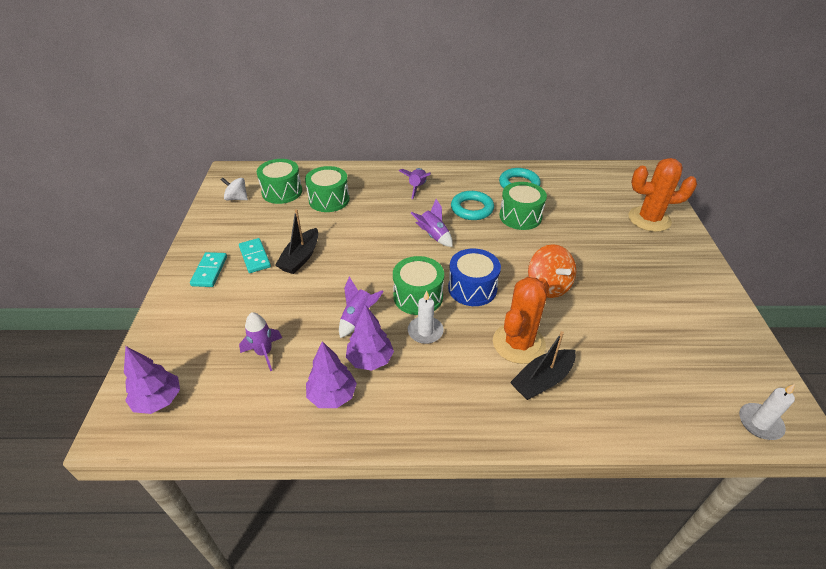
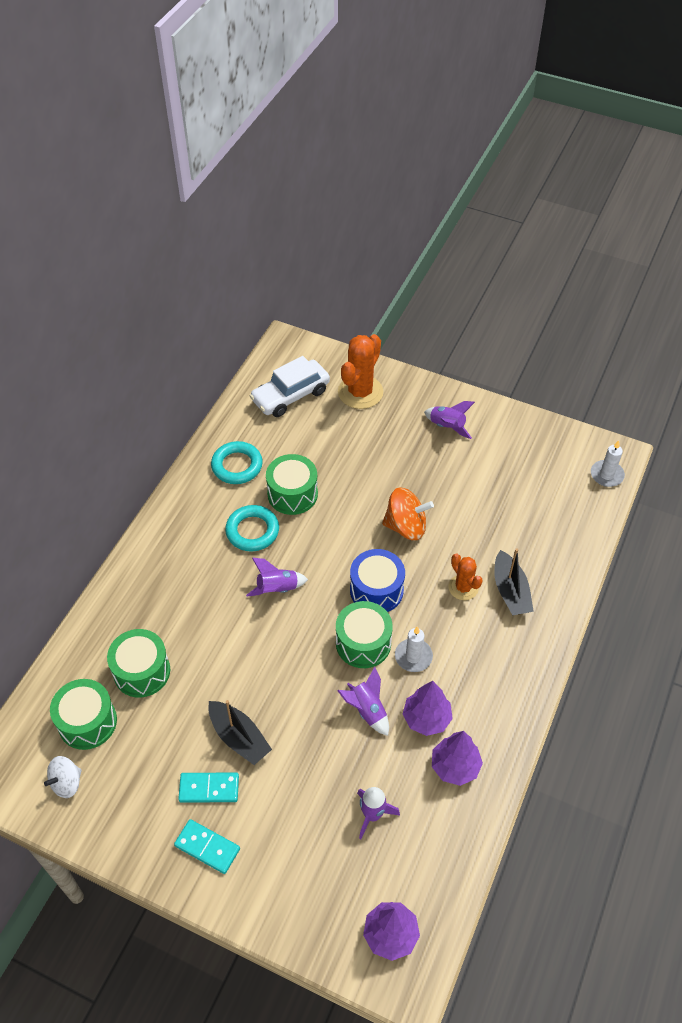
camera: 65 degrees left, 10 degrees up
purple rocket [399,168,431,199] -> purple rocket moved to [424,401,475,439]
orange cactus [493,277,549,364] -> orange cactus [448,553,483,600], size x0.58
none -> white car [250,356,330,417]

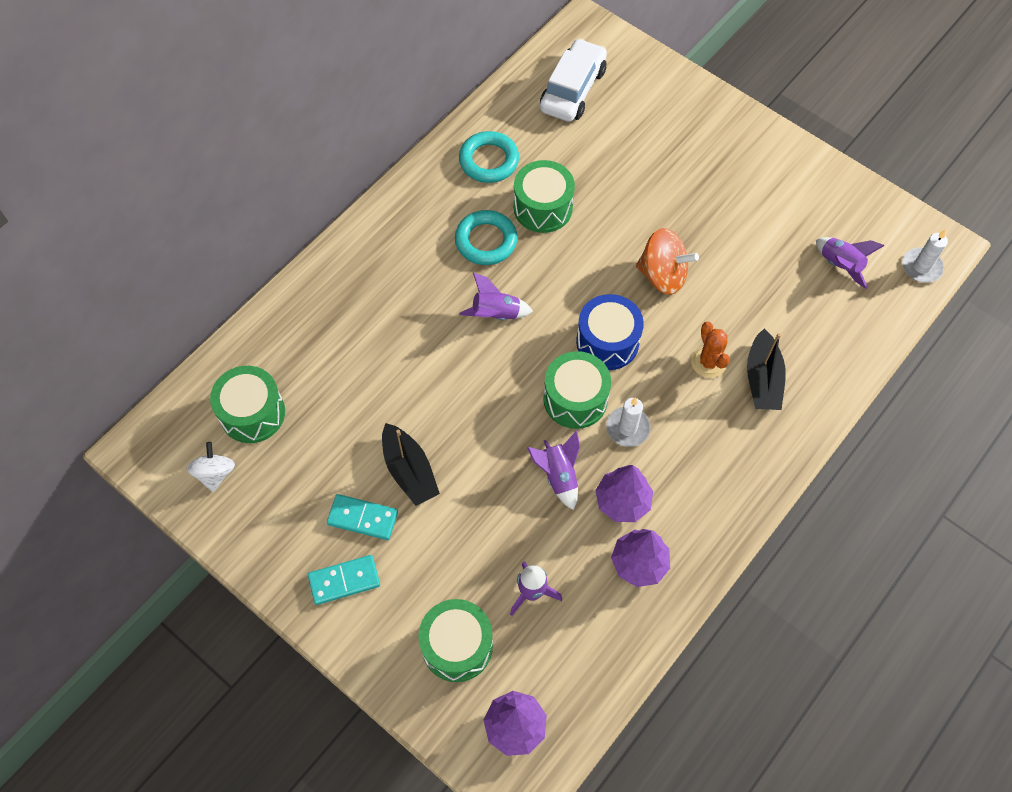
camera: 15 degrees right, 10 degrees up
white spinning top [44,756,82,798] -> white spinning top turned 120 degrees clockwise [186,442,235,492]
green drum [107,629,170,698] -> green drum moved to [418,599,493,682]
turquoise domino [174,819,240,874] -> turquoise domino turned 60 degrees counterclockwise [308,555,380,605]
white car [250,356,330,417] -> white car turned 135 degrees clockwise [540,38,607,122]
orange cactus [338,334,383,409] -> none
purple rocket [424,401,475,439] -> purple rocket moved to [816,237,884,289]

